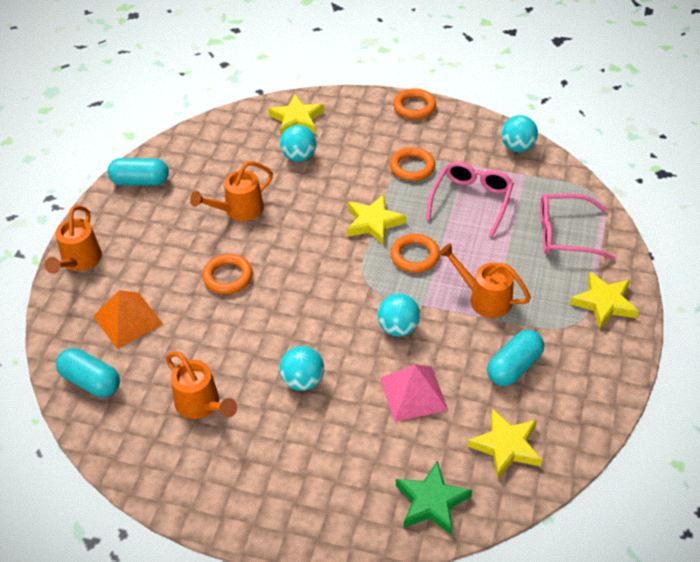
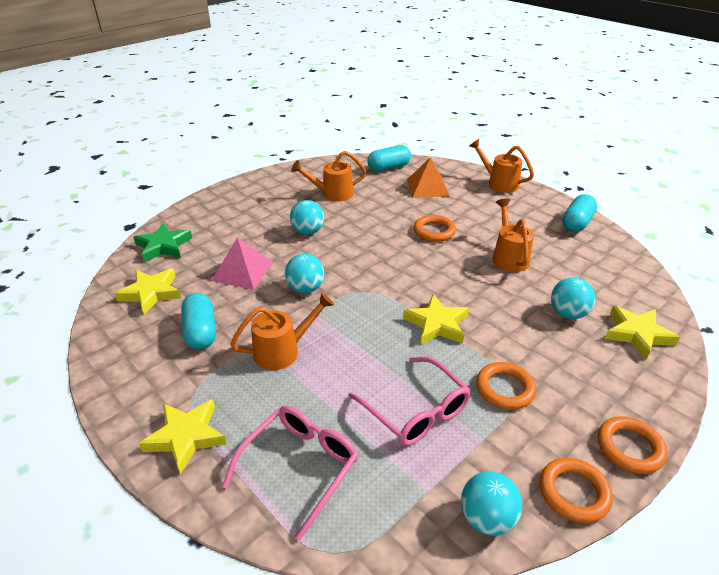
camera: 120 degrees right, 10 degrees down
orange ring [390,234,440,273] -> orange ring moved to [540,457,613,523]

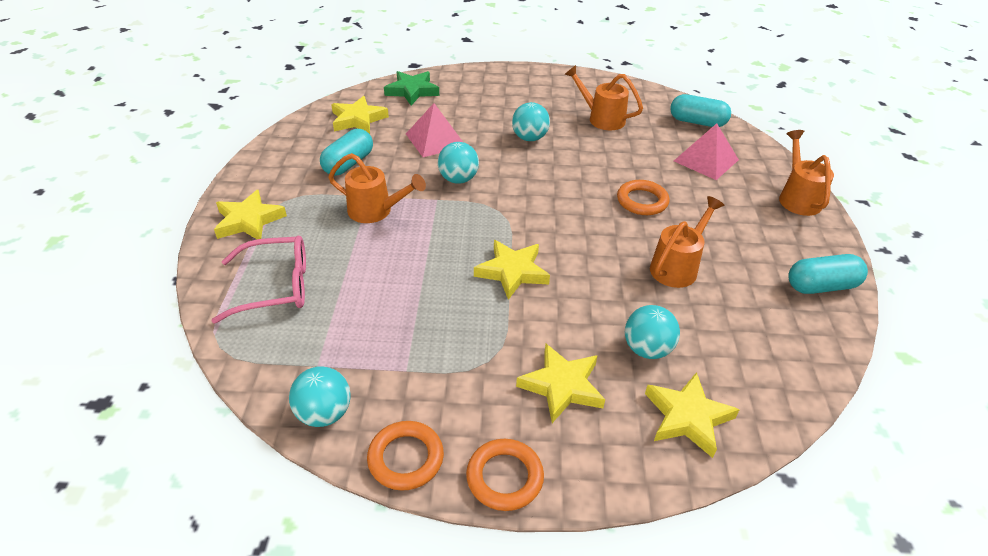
camera: 45 degrees right, 5 degrees up
pink glasses [349,356,471,446] -> none
orange pyramid [407,157,450,198] -> pink pyramid [674,123,739,180]
orange ring [476,362,536,410] -> none
none -> yellow star [516,344,605,423]

